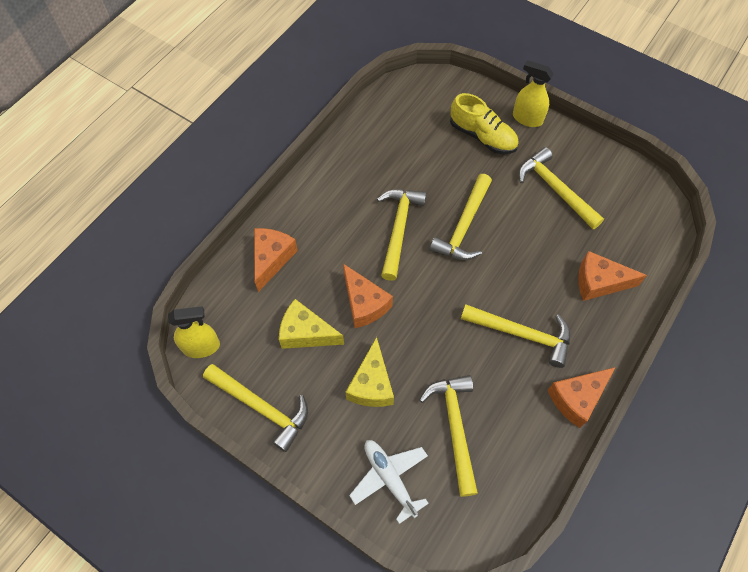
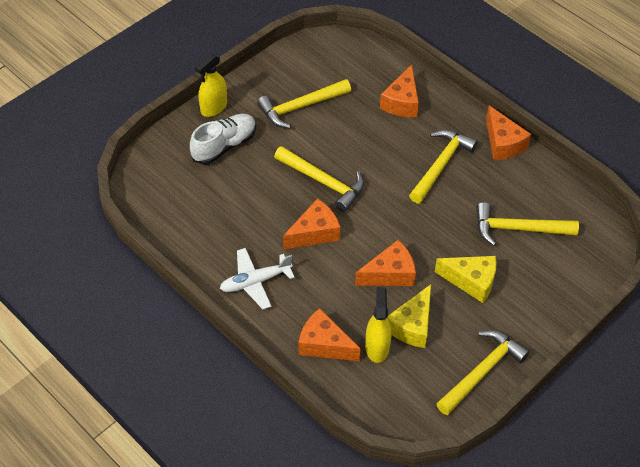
camera: 80 degrees left, 10 degrees down
yellow spray bottle [168,306,220,358] -> yellow spray bottle moved to [365,287,391,363]
white plane [349,440,429,524] -> white plane moved to [220,248,295,310]
yellow hammer [377,189,426,281] -> orange cheese [283,198,341,249]
yellow shoe [450,93,519,154] -> white shoe [190,114,256,165]

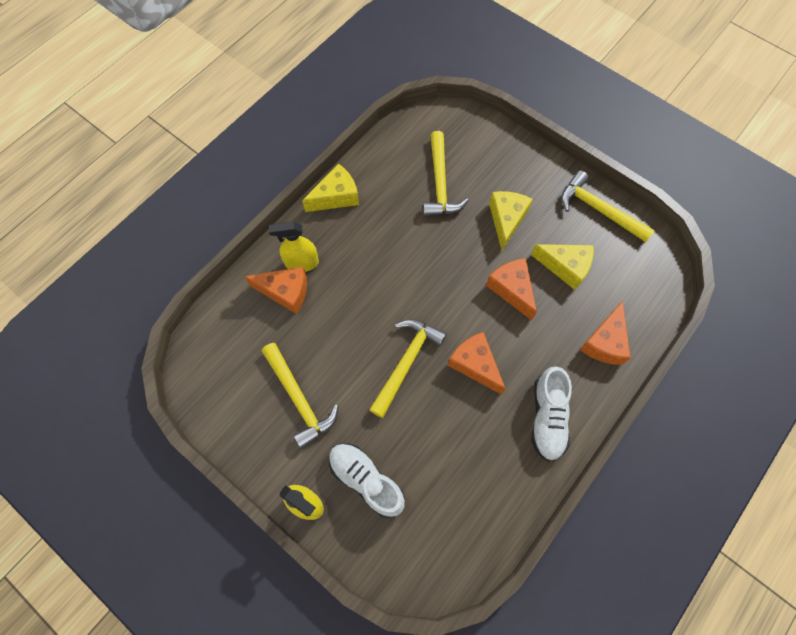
camera: 95 degrees left, 15 degrees up
white plane [220,248,295,310] -> white shoe [532,366,572,462]
yellow spray bottle [365,287,391,363] -> yellow spray bottle moved to [269,221,319,272]
yellow hammer [409,129,478,203] -> none
orange cheese [486,106,531,161] -> yellow cheese [302,163,359,212]

